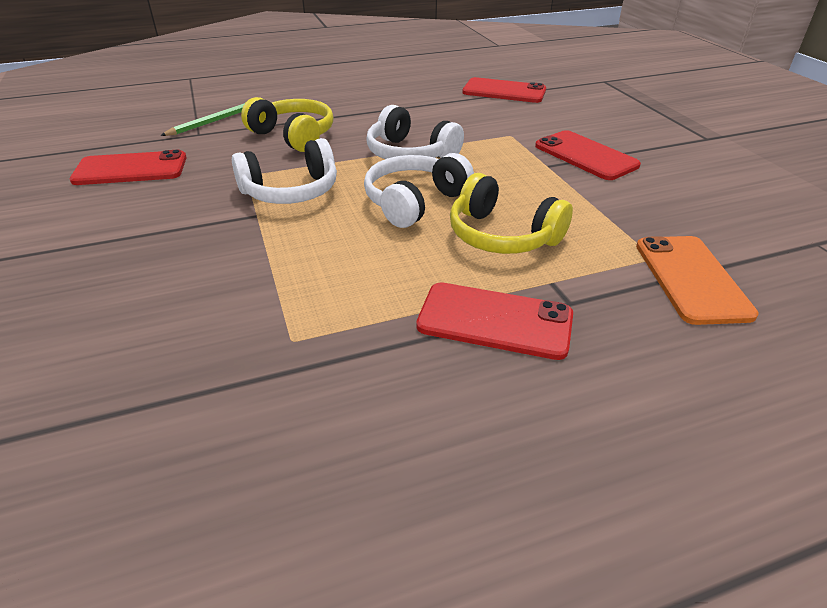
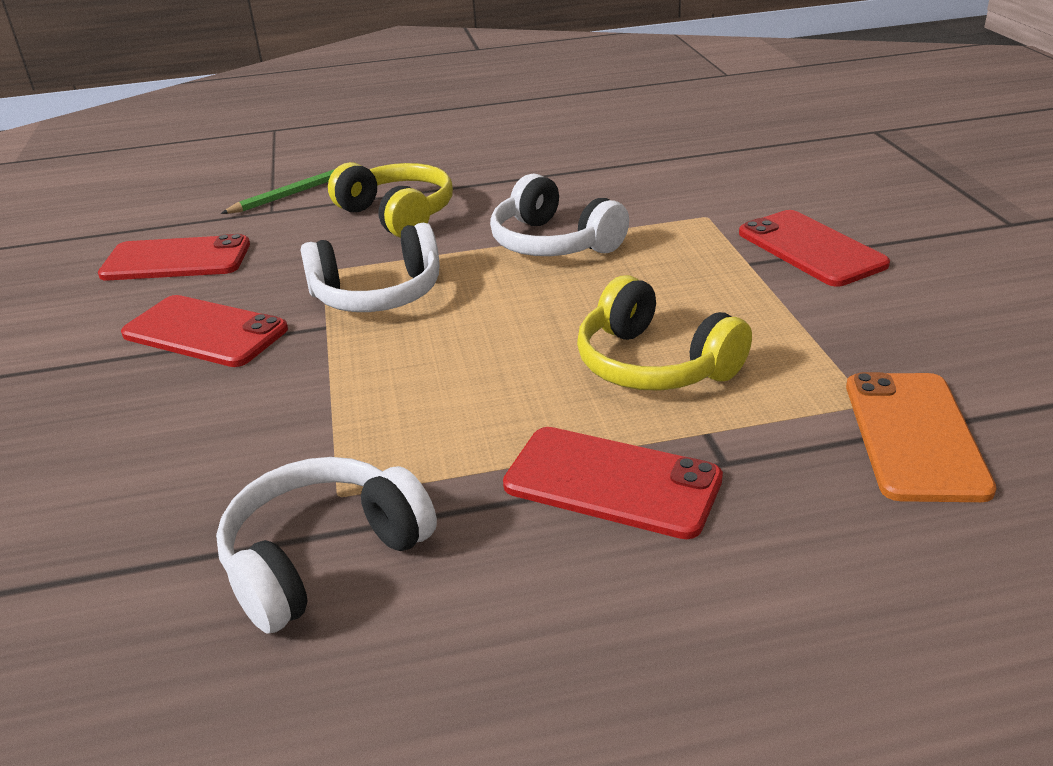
camera: 10 degrees right, 5 degrees down
white headphones [364,153,474,228] -> white headphones moved to [216,457,437,634]
red phone [462,77,546,103] -> red phone moved to [121,295,288,367]

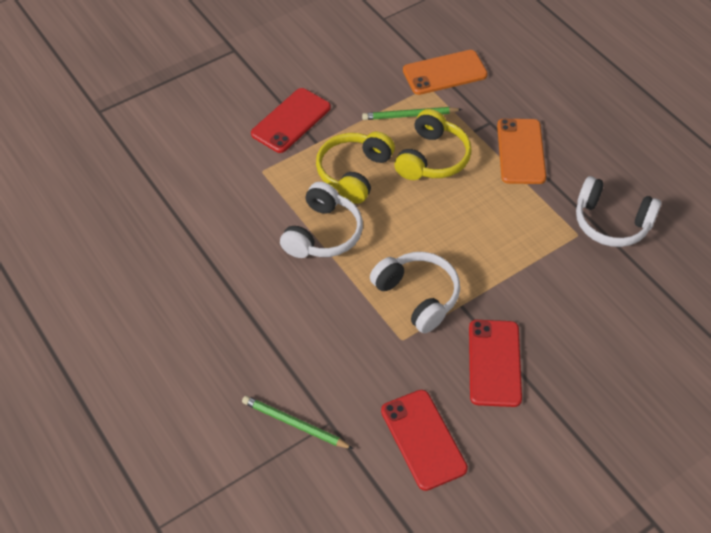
camera: 115 degrees left, 20 degrees up
yellow headphones [328,162,453,238] -> yellow headphones moved to [316,132,395,204]
red phone [503,427,723,539] -> orange phone [497,119,546,184]
none -> green pencil [362,107,462,120]

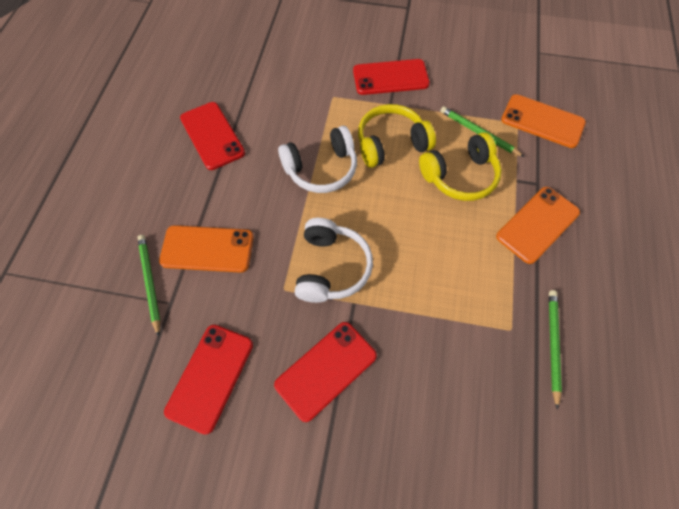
camera: 45 degrees right, 10 degrees up
white headphones [576,176,661,247] -> green pencil [549,290,562,410]
none -> orange phone [159,225,254,273]
none -> red phone [180,102,245,170]

